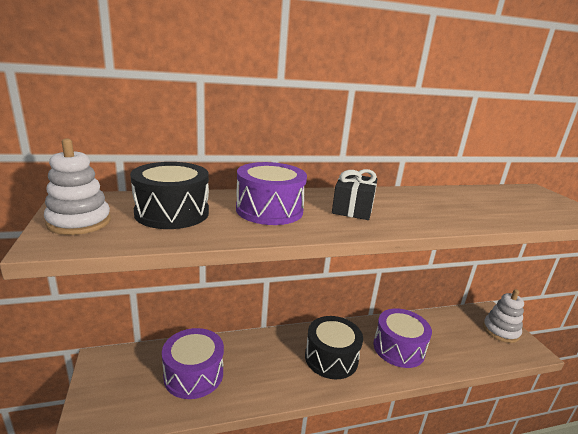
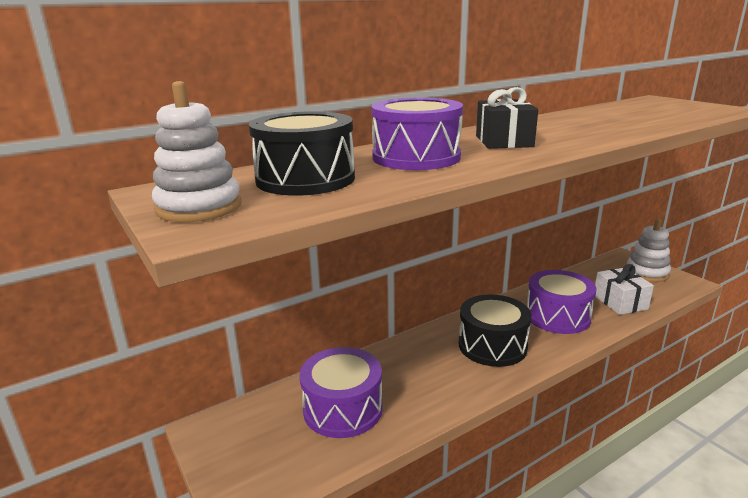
camera: 15 degrees left, 0 degrees up
none -> white gift [595,264,654,315]

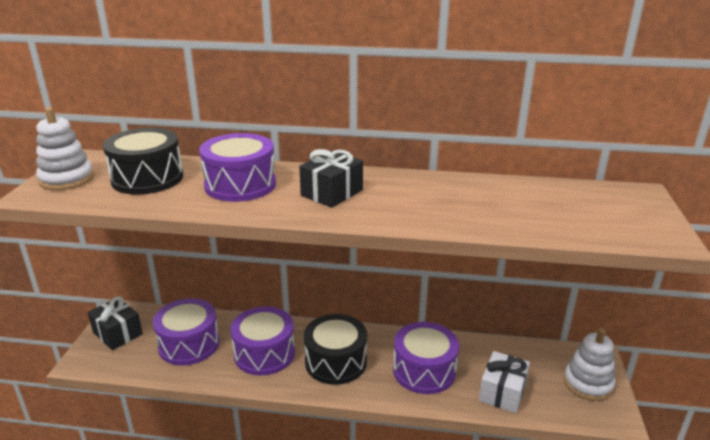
camera: 40 degrees right, 5 degrees up
none -> black gift [88,296,143,350]
none -> purple drum [230,306,295,376]

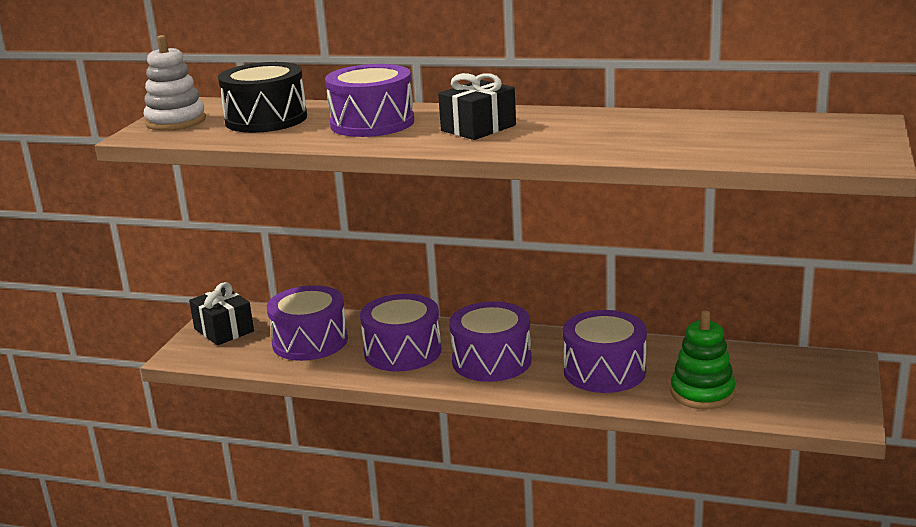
camera: 10 degrees right, 5 degrees down
black drum [304,314,367,385] -> purple drum [449,301,532,382]
white gift [479,351,530,413] -> green stacking toy [671,310,736,410]
white stacking toy [564,328,615,401] -> none

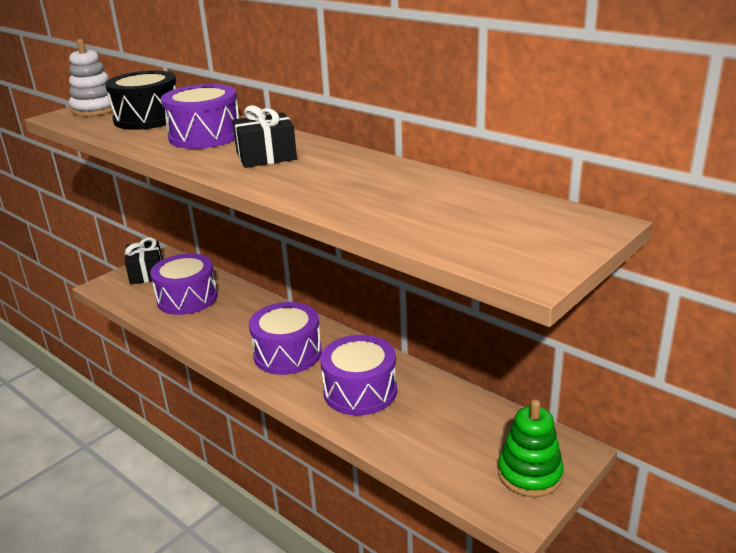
camera: 25 degrees right, 5 degrees up
purple drum [360,294,442,371] -> none
green stacking toy [671,310,736,410] -> green stacking toy moved to [498,400,564,497]

